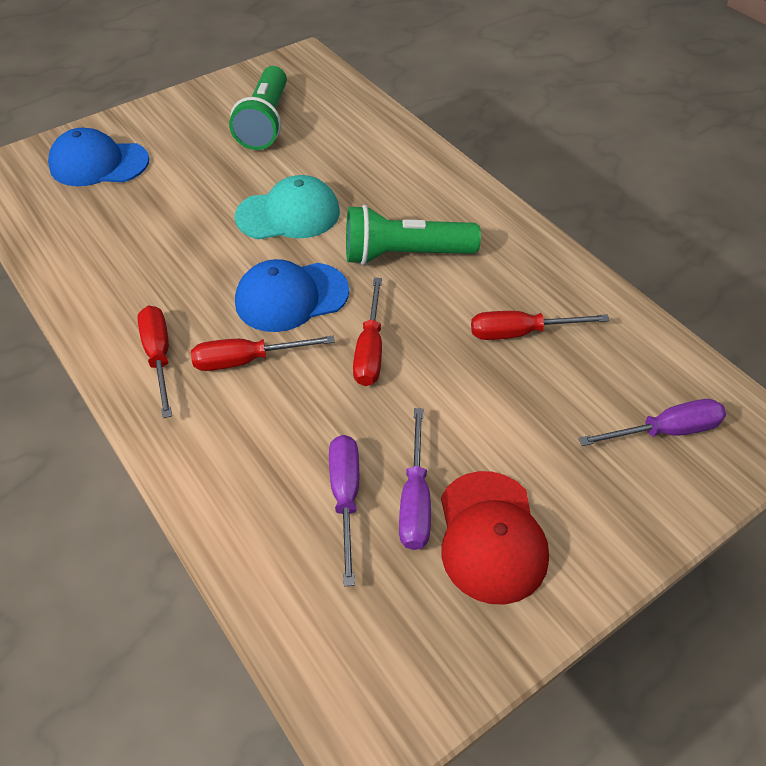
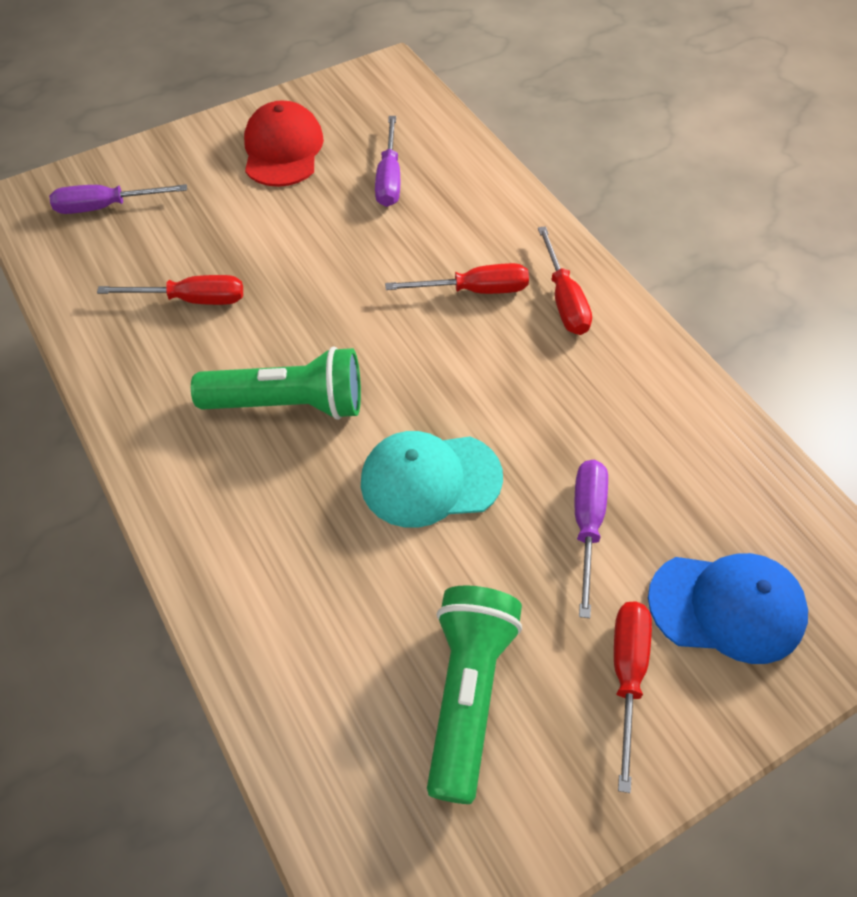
camera: 175 degrees left, 5 degrees up
blue cap [235,259,349,332] -> none
red screwdriver [353,278,382,386] -> red screwdriver moved to [614,602,652,793]
purple screwdriver [399,408,431,550] -> purple screwdriver moved to [575,460,608,618]

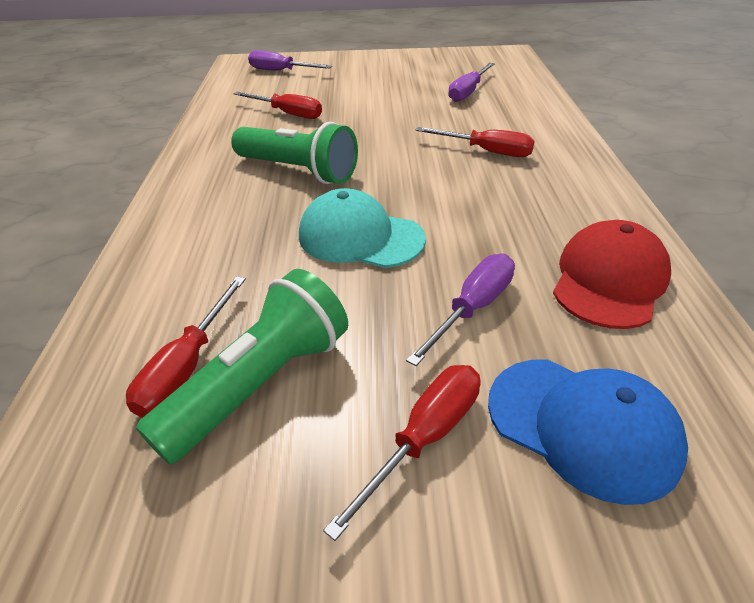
camera: 30 degrees right, 15 degrees down
red cap [244,100,324,187] -> red cap moved to [553,220,671,329]
red screwdriver [538,226,592,335] -> red screwdriver moved to [126,276,246,418]

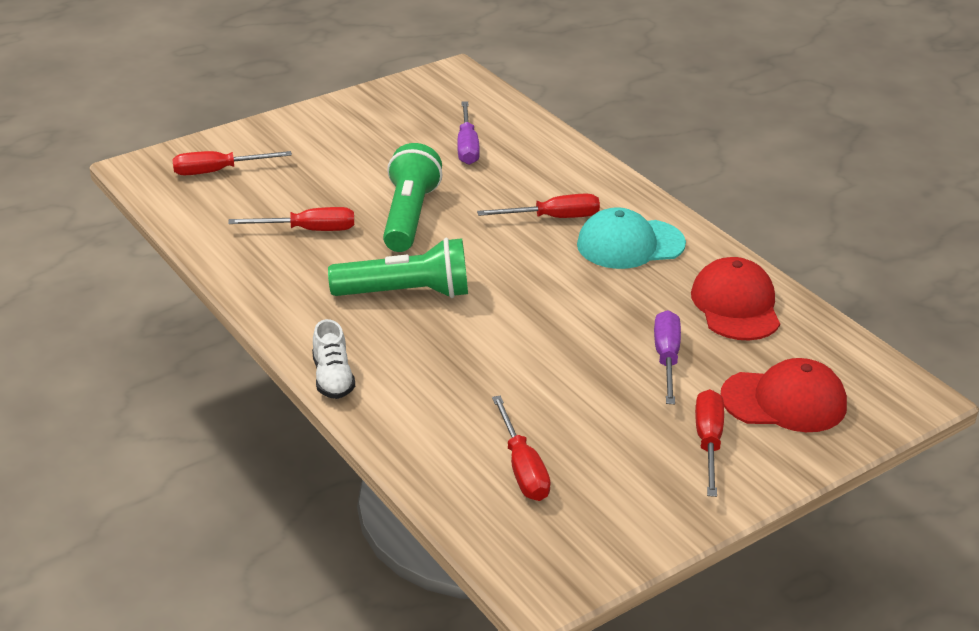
camera: 35 degrees left, 5 degrees down
green flashlight [136,269,348,464] -> green flashlight moved to [383,143,443,252]
purple screwdriver [248,50,332,71] -> red screwdriver [172,151,292,175]
turquoise cap [299,188,426,268] -> turquoise cap moved to [577,207,686,269]
blue cap [488,359,688,505] -> red cap [721,358,847,432]
none -> white shoe [312,319,355,399]

